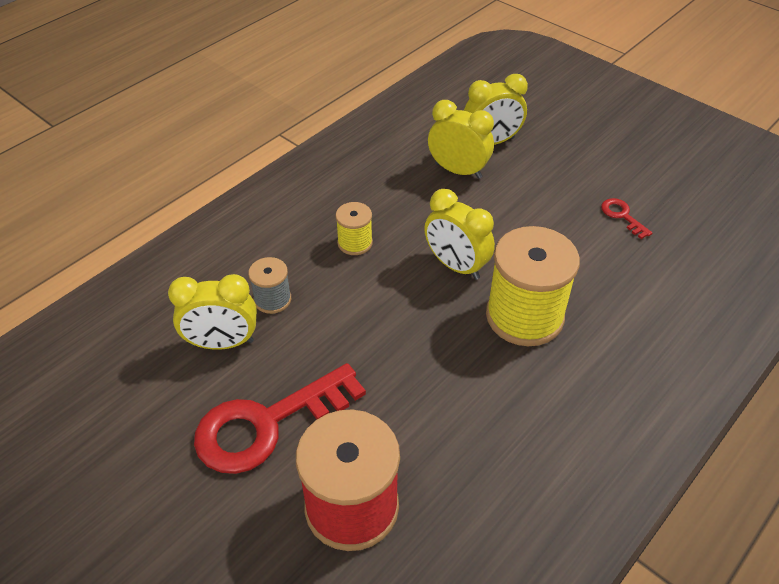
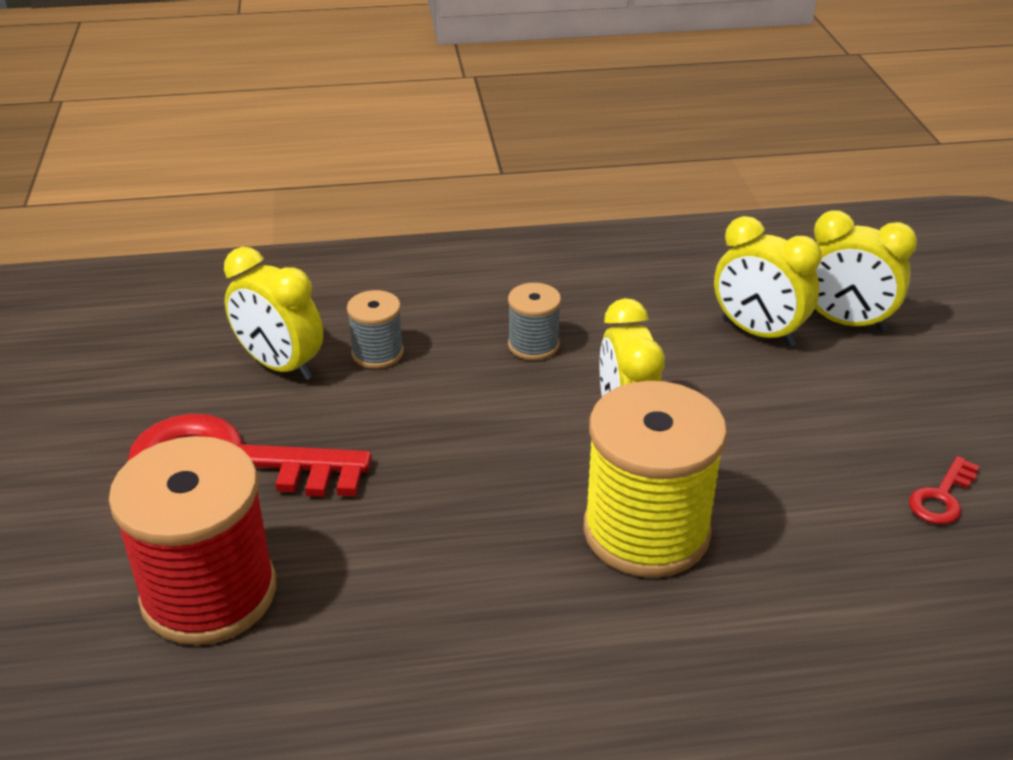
camera: 40 degrees right, 10 degrees down
yellow spool [336,202,373,255] -> grey spool [508,283,561,360]
yellow clock [428,100,494,179] -> yellow clock turned 150 degrees clockwise [714,216,822,346]
red key [601,198,652,239] -> red key turned 150 degrees counterclockwise [909,456,980,525]

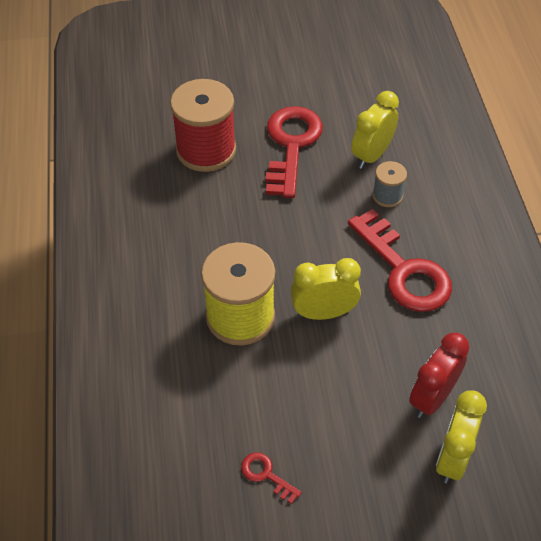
camera: 90 degrees right, 15 degrees up
grey spool [508,283,561,360] -> red key [348,209,452,312]
yellow clock [714,216,822,346] -> red clock [409,333,469,418]

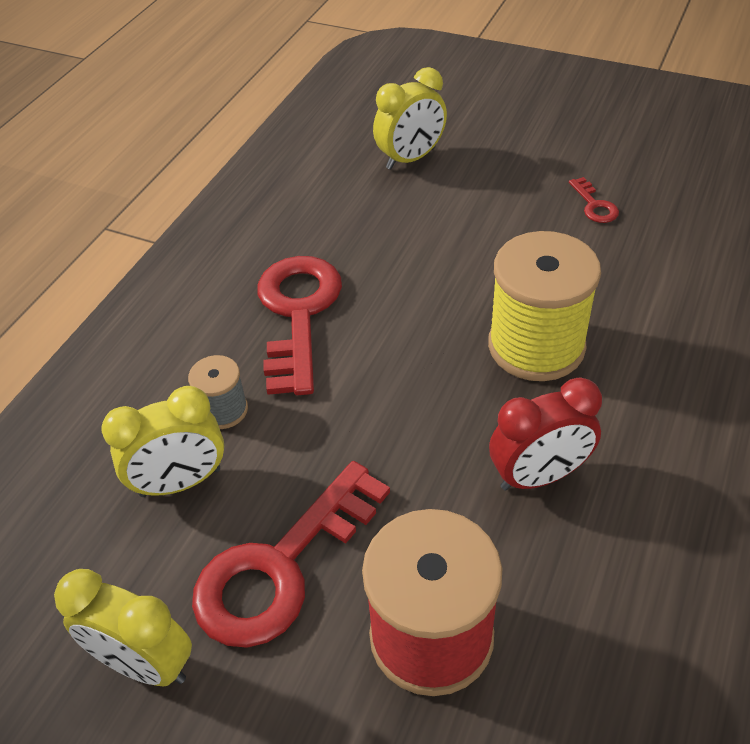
camera: 145 degrees left, 5 degrees down
yellow clock [291,258,361,320] -> yellow clock moved to [54,569,192,686]
red clock [409,333,469,418] -> red clock moved to [489,378,602,491]

